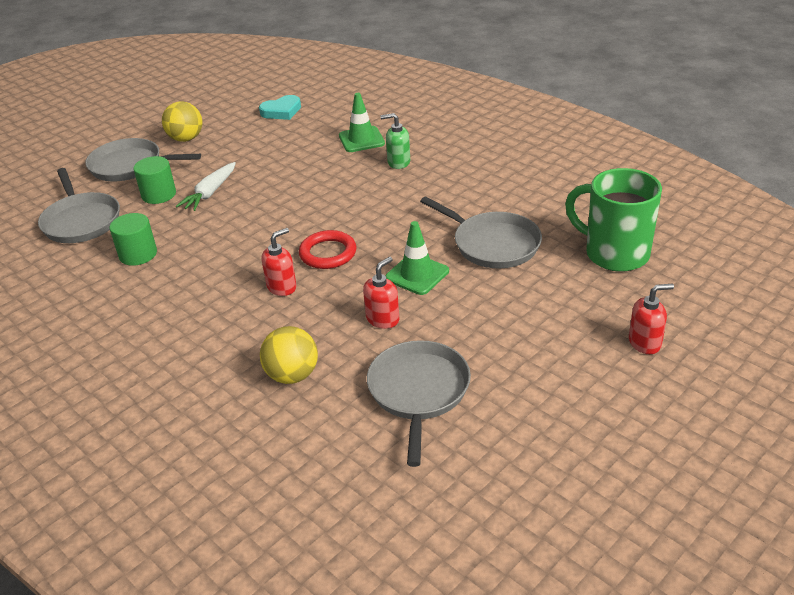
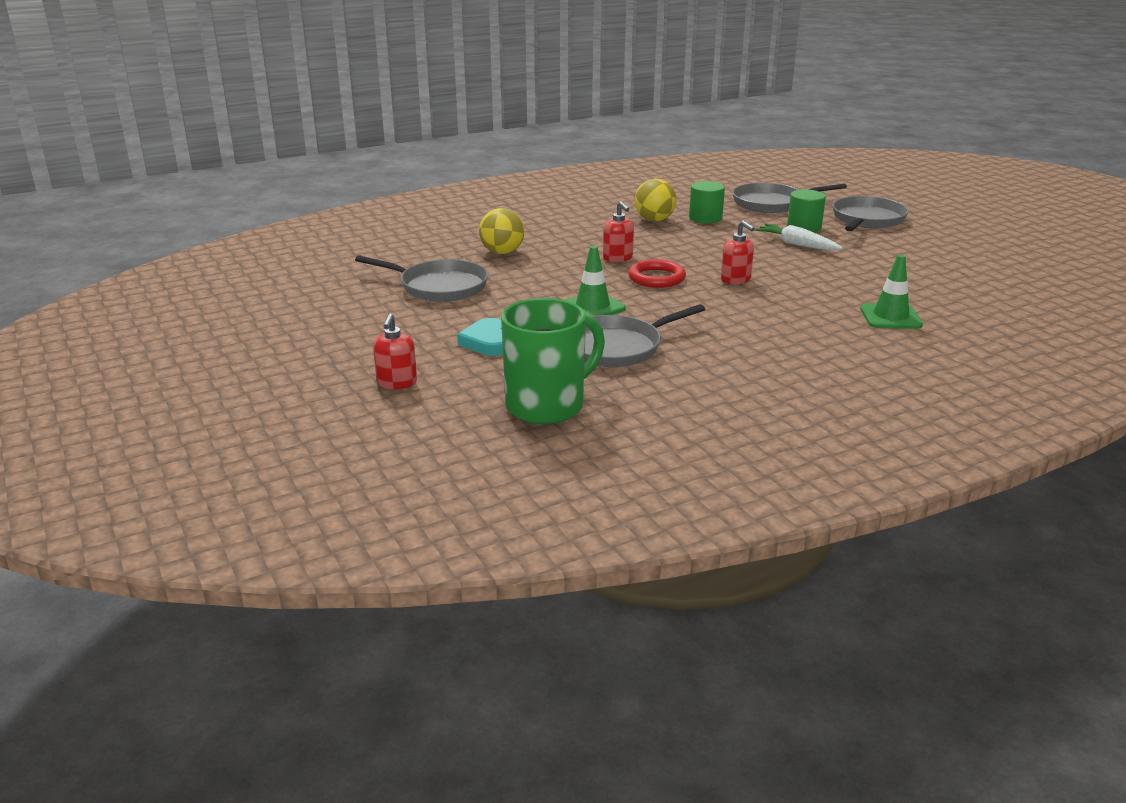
camera: 105 degrees right, 10 degrees down
yellow ball [162,101,202,142] -> yellow ball moved to [634,179,676,221]
turquoise heart [259,95,301,120] -> turquoise heart moved to [457,318,503,356]
red soap dispenser [363,257,399,329] -> red soap dispenser moved to [721,221,755,285]
green soap dispenser [380,113,410,169] -> none

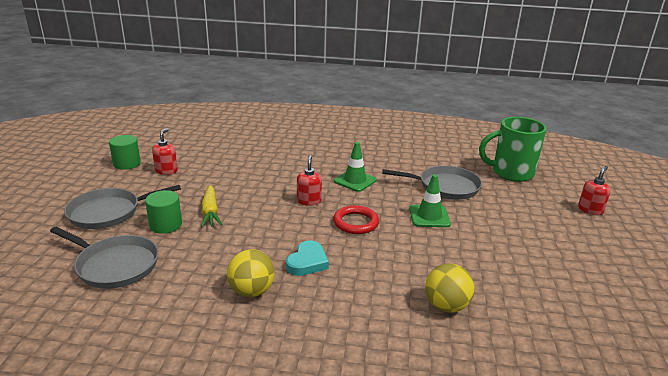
camera: 145 degrees left, 0 degrees up
grey pan [355,255,488,302] -> none
turquoise heart [457,318,503,356] -> turquoise heart moved to [286,240,329,276]
red soap dispenser [603,201,634,262] -> red soap dispenser moved to [152,128,178,175]
green cylinder [689,181,725,224] -> green cylinder moved to [109,135,141,169]
white carrot [755,224,842,250] -> yellow carrot [201,185,222,227]
green traffic cone [860,254,923,329] -> green traffic cone moved to [334,142,377,192]

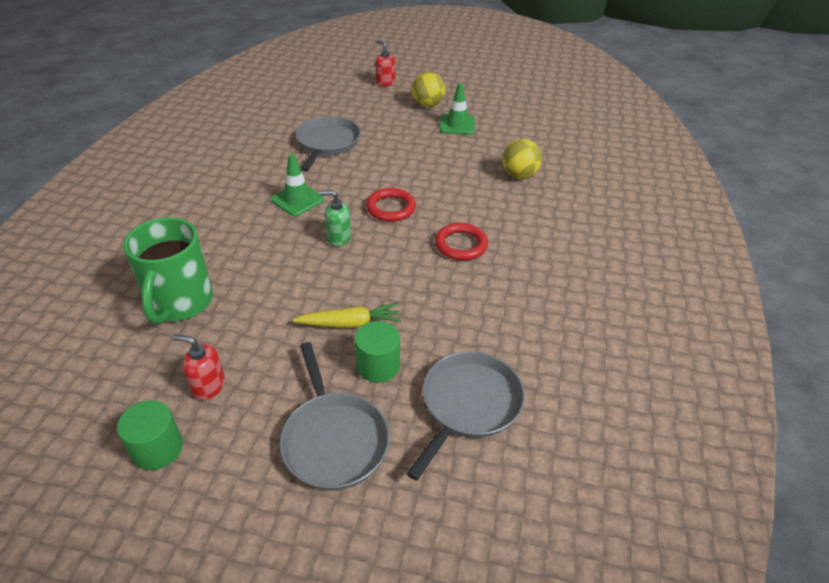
camera: 85 degrees left, 15 degrees up
yellow ball [227,249,275,297] -> yellow ball moved to [412,72,445,107]
turquoise heart [286,240,329,276] -> red ring [435,223,488,261]
red soap dispenser [297,155,322,206] -> green soap dispenser [319,190,351,247]
green traffic cone [409,174,451,227] -> green traffic cone moved to [439,83,475,135]
green mug [479,117,547,182] -> green mug moved to [123,217,213,324]

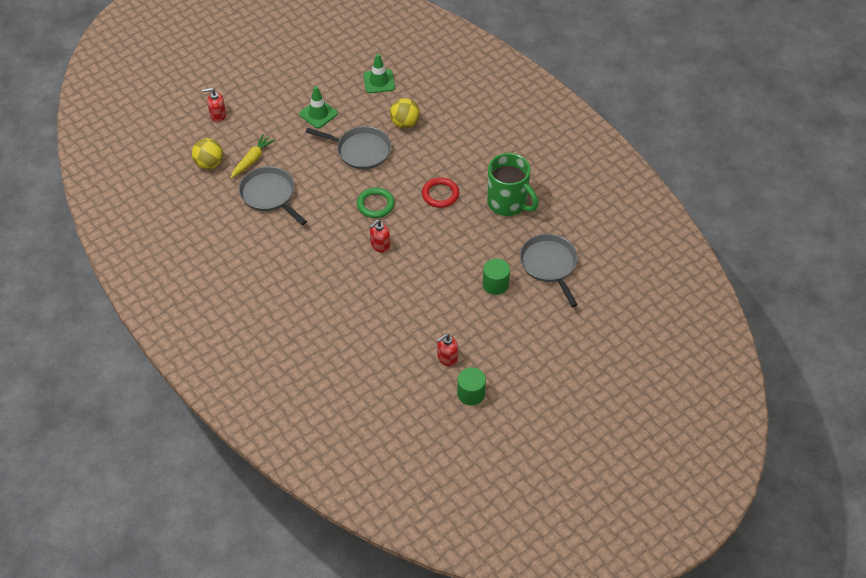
camera: 50 degrees left, 10 degrees up
green mug [123,217,213,324] -> green mug moved to [487,153,539,216]
green traffic cone [271,154,324,216] -> green traffic cone moved to [364,54,395,93]
grey pan [280,342,390,491] -> grey pan moved to [306,126,391,170]
yellow carrot [292,303,401,328] -> yellow carrot moved to [231,134,275,178]
green soap dispenser [319,190,351,247] -> red soap dispenser [370,220,390,253]
red ring [366,188,416,222] -> green ring [357,187,395,218]
yellow ball [412,72,445,107] -> yellow ball moved to [192,138,223,169]

